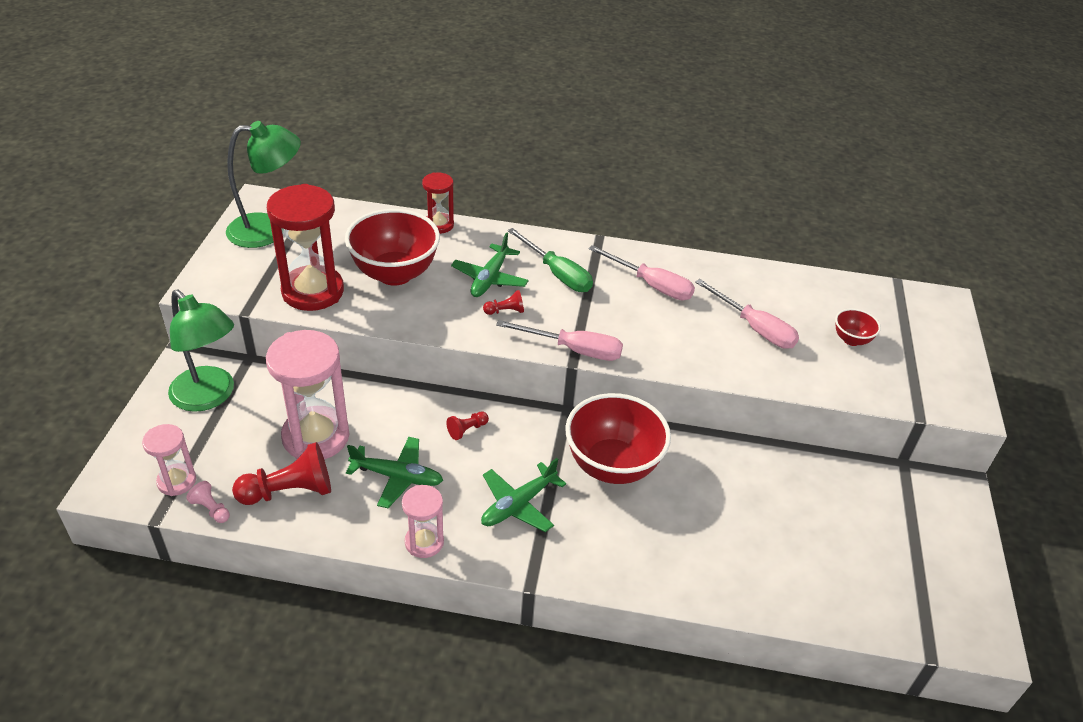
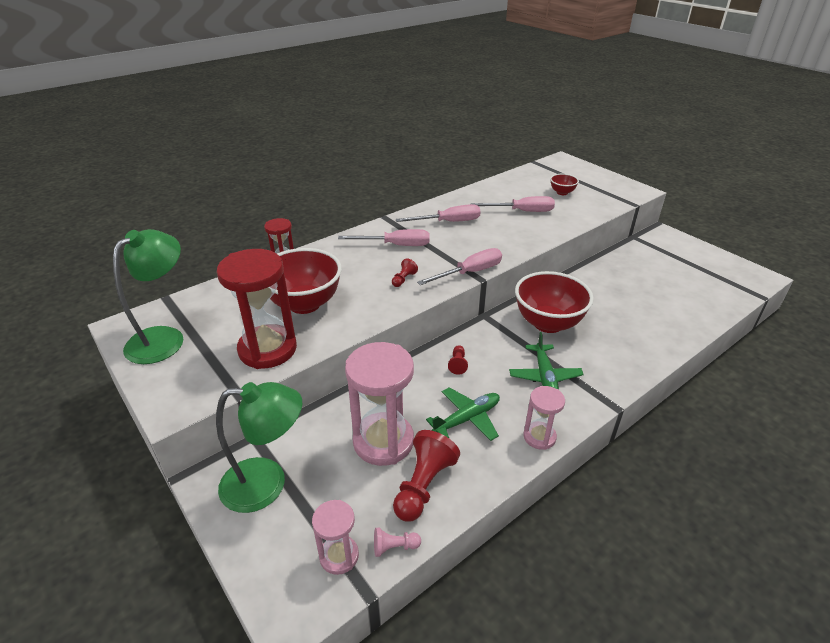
camera: 45 degrees left, 5 degrees down
green plane [451,232,529,297] -> none
green screwdriver [507,228,593,292] -> pink screwdriver [338,229,429,246]

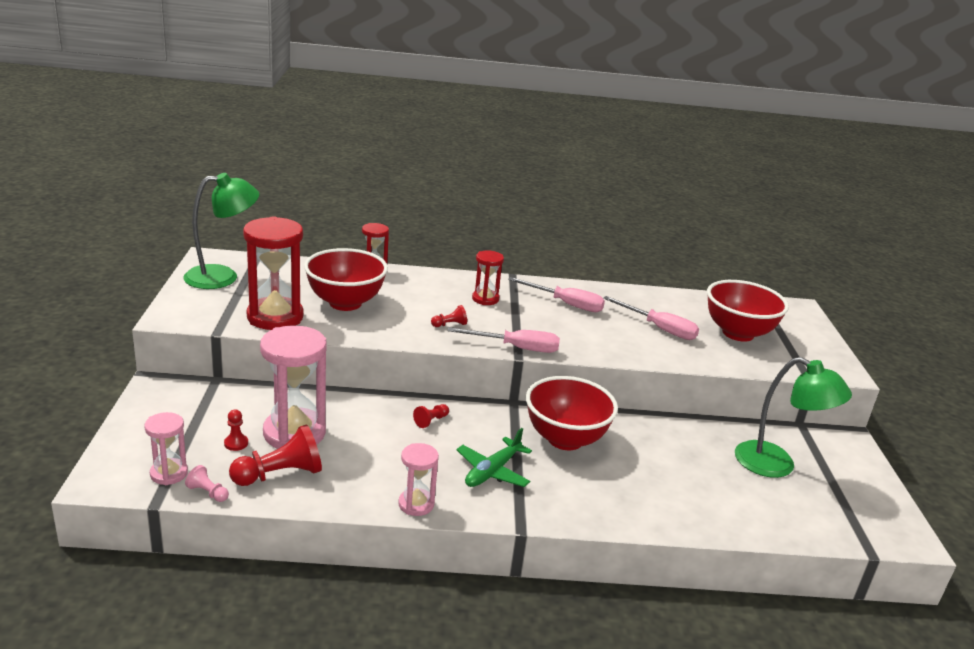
camera: 35 degrees right, 10 degrees down
green lamp [216,382,302,513] -> green lamp moved to [735,357,852,478]
pink screwdriver [338,229,429,246] -> red hourglass [472,250,504,305]
green plane [426,387,500,441] -> none
red bowl [550,174,579,195] -> red bowl [707,280,789,342], size x2.14
none -> red pawn [224,410,248,451]

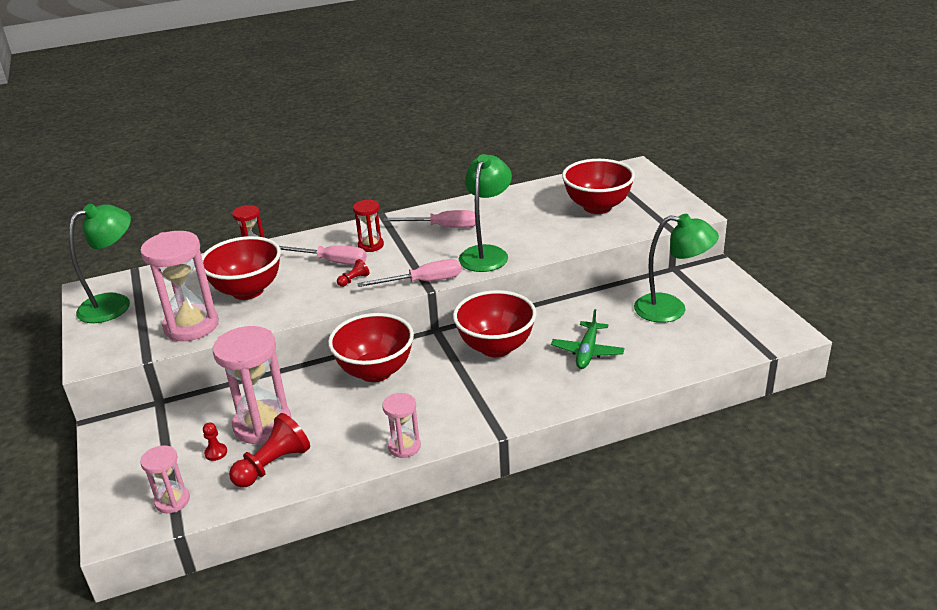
camera: 15 degrees left, 5 degrees up
pink pawn [185,465,229,502] -> none
red hourglass [243,216,304,330] -> pink hourglass [140,231,219,341]
red pawn [413,404,449,428] -> red bowl [328,313,414,382]
green plane [456,428,532,487] -> green plane moved to [551,309,625,369]
pink screwdriver [603,296,699,340] -> pink screwdriver moved to [279,245,367,265]
none -> green lamp [459,154,512,272]

